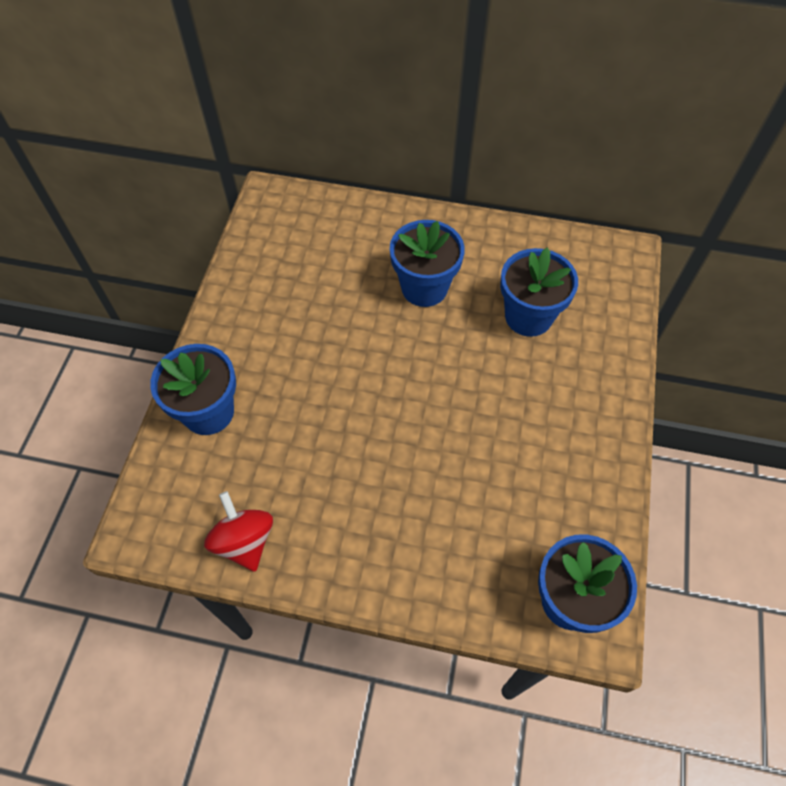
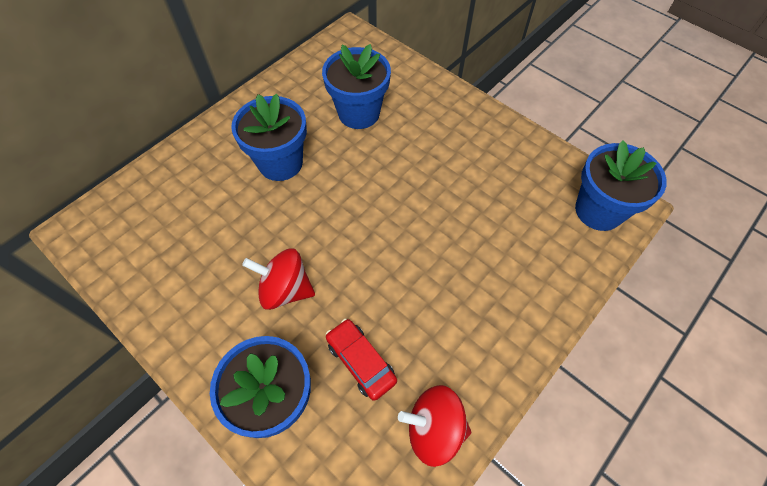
camera: 60 degrees left, 0 degrees up
none -> red spinning top [242,249,315,310]
none -> red car [326,319,397,401]

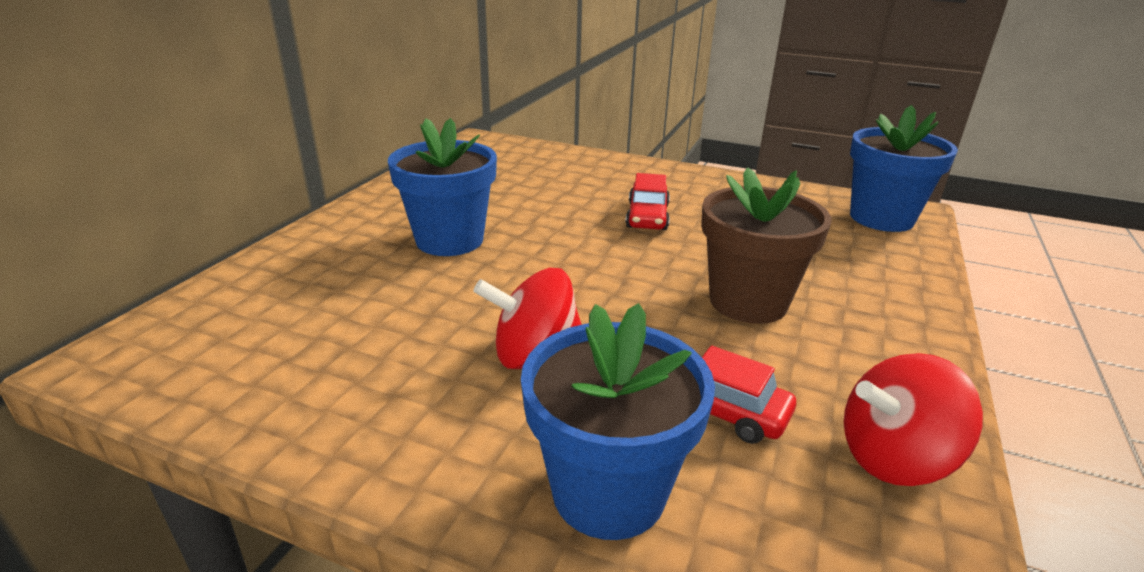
camera: 20 degrees left, 30 degrees down
blue flower pot [322,44,391,129] -> none
none -> red car [625,173,670,230]
none -> brown flower pot [701,167,831,324]

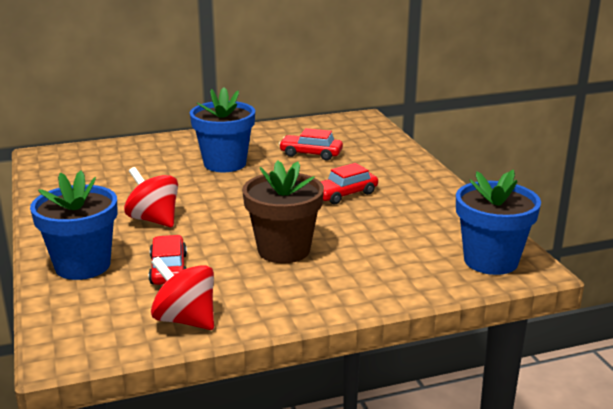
camera: 50 degrees right, 5 degrees down
none -> red car [279,128,343,161]

